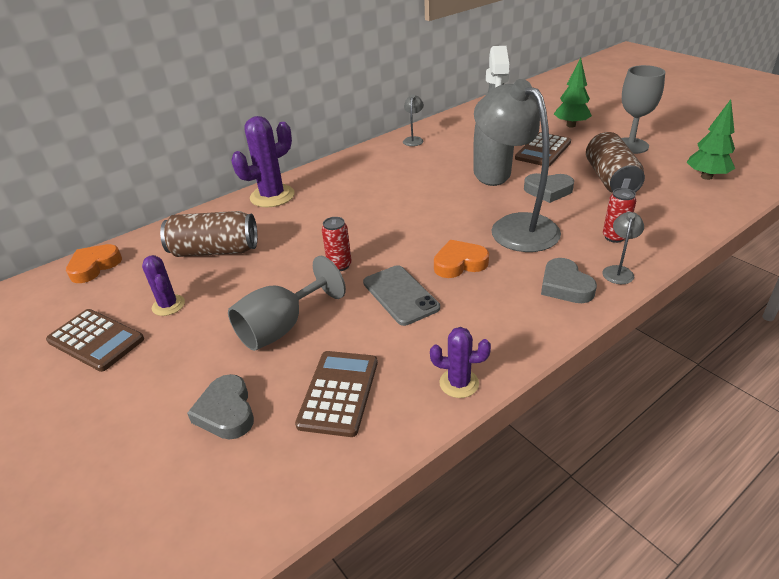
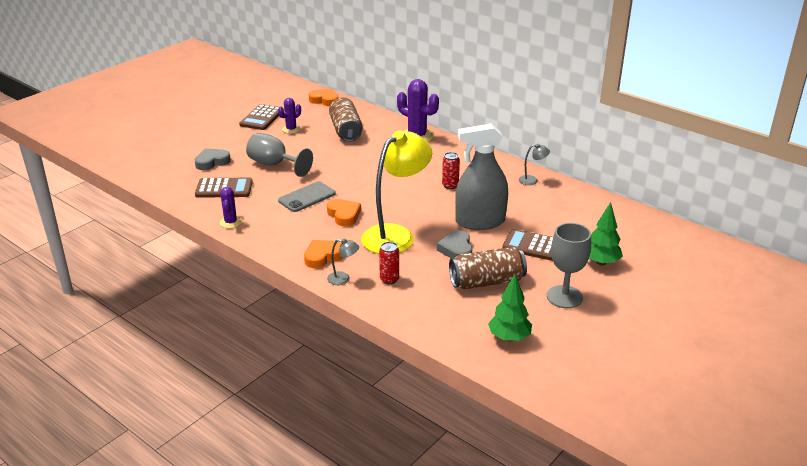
camera: 75 degrees right, 5 degrees down
red can [322,217,352,271] -> red can moved to [442,152,460,189]
grey lamp [474,79,561,252] -> yellow lamp [361,130,432,254]
grey heart [541,258,597,303] -> orange heart [304,240,342,268]

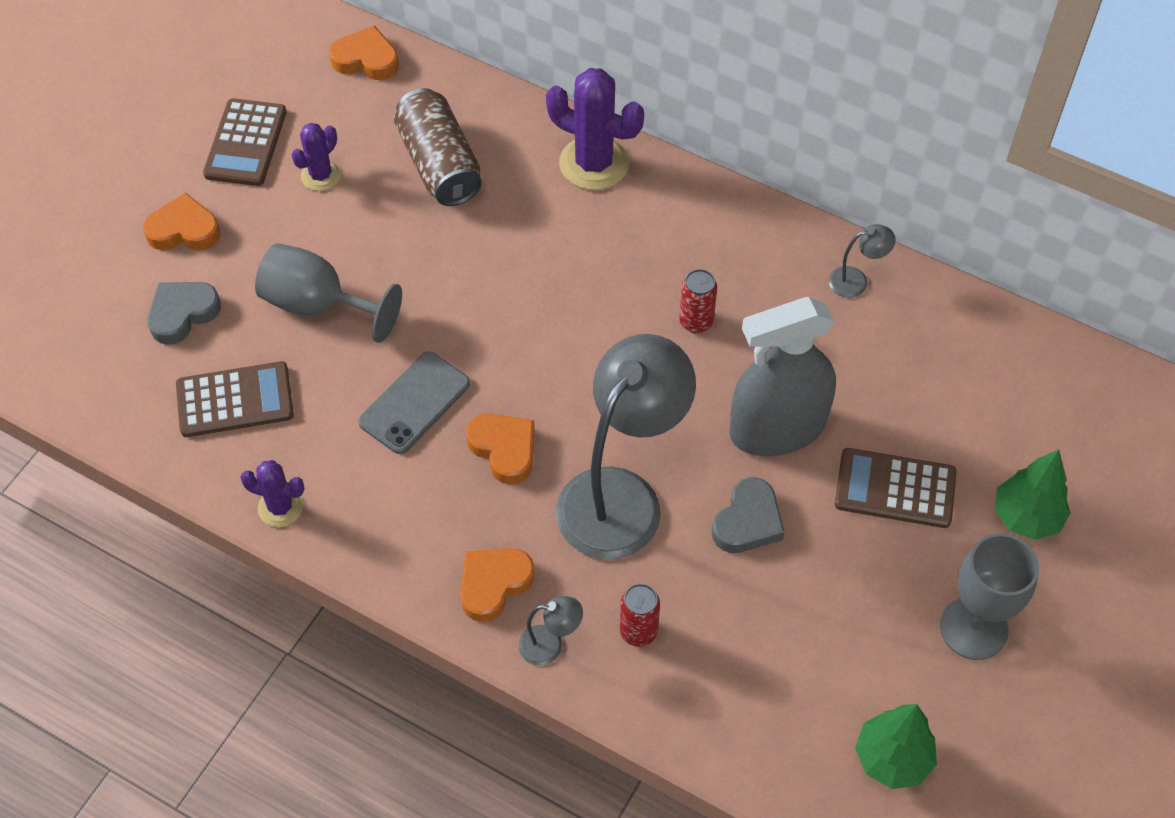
camera: 10 degrees left, 25 degrees up
purple cactus [220,187,242,228] -> purple cactus turned 60 degrees counterclockwise [240,460,305,527]
yellow lamp [361,130,432,254] -> grey lamp [556,334,696,560]
grey heart [437,230,472,258] -> grey heart turned 135 degrees counterclockwise [712,477,785,553]
brown can [449,247,527,289] -> none
none -> orange heart [143,193,220,251]

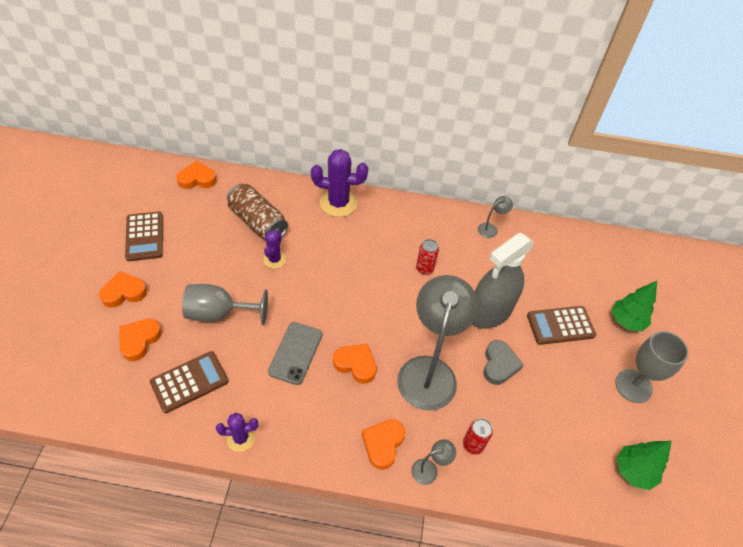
camera: 25 degrees left, 5 degrees down
grey heart [147,282,221,345] -> orange heart [120,318,162,361]
purple cactus [291,123,341,191] -> purple cactus moved to [263,230,286,269]

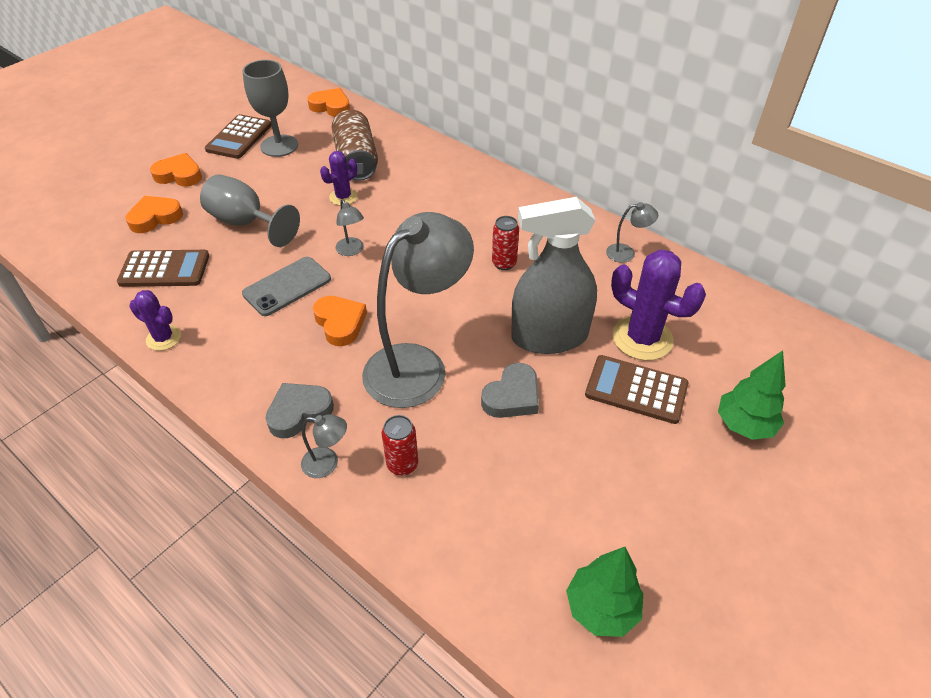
camera: 35 degrees right, 5 degrees down
purple cactus [311,149,368,217] -> purple cactus moved to [611,249,706,361]
orange heart [362,419,405,470] -> grey heart [265,383,334,438]
grey goblet [615,331,689,403] -> grey goblet moved to [243,60,298,157]
none -> grey lamp [335,199,364,256]

